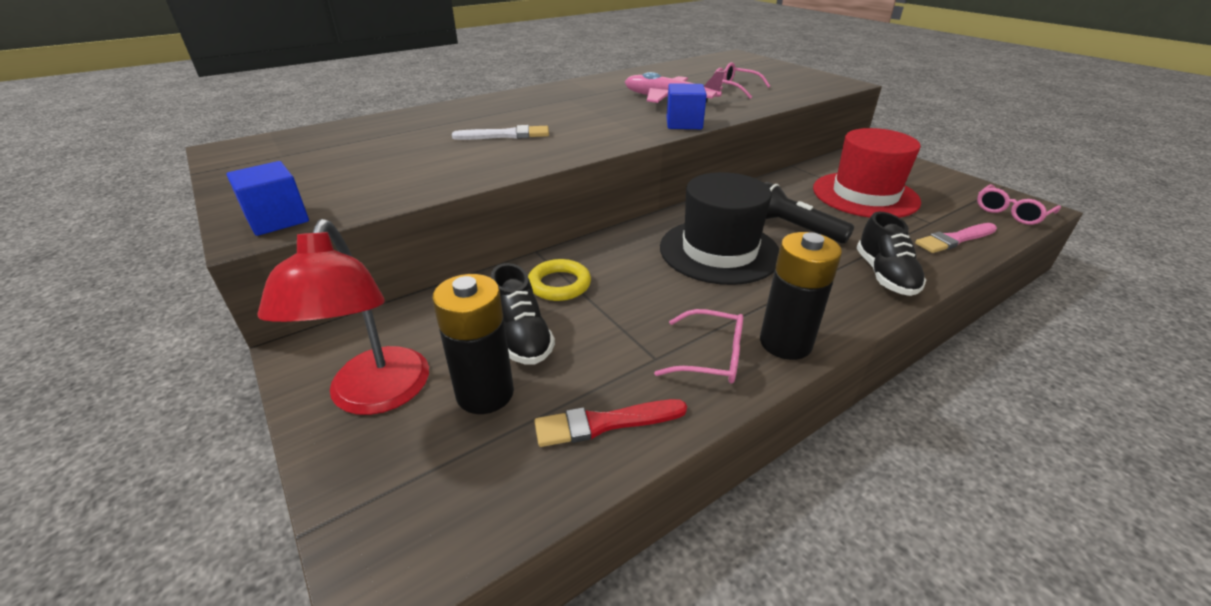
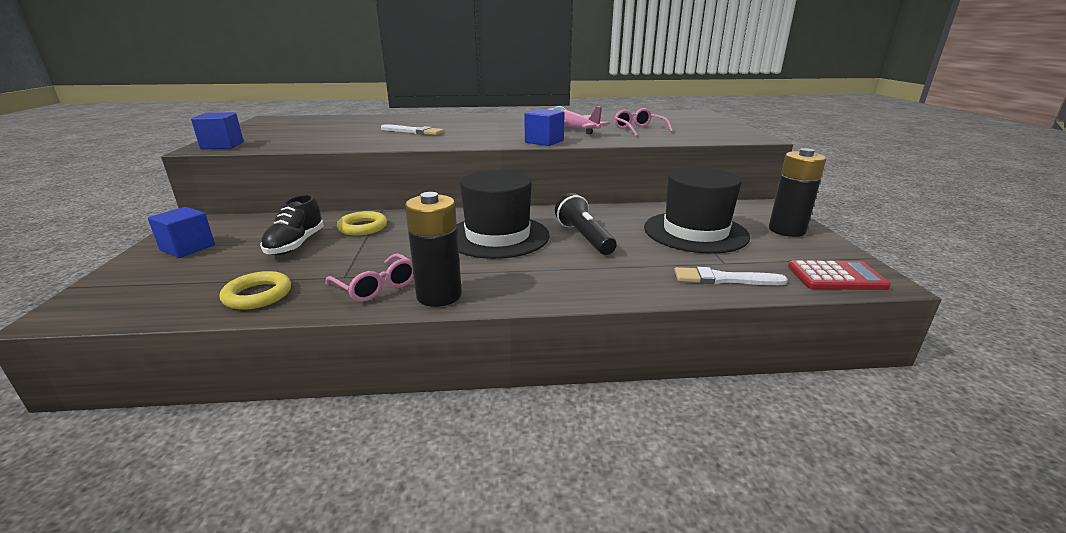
camera: 30 degrees right, 10 degrees down
red lamp [257,219,429,415] -> blue cube [148,207,215,258]
black battery [432,274,514,414] -> black battery moved to [769,148,826,237]
red brush [534,399,687,447] -> yellow ring [220,271,291,310]
red hat [813,128,921,218] -> black hat [644,167,750,254]
black shoe [856,211,926,296] -> none
pink brush [915,223,997,253] -> white brush [674,267,788,285]
pink glasses [977,184,1061,225] -> red calculator [788,260,891,290]

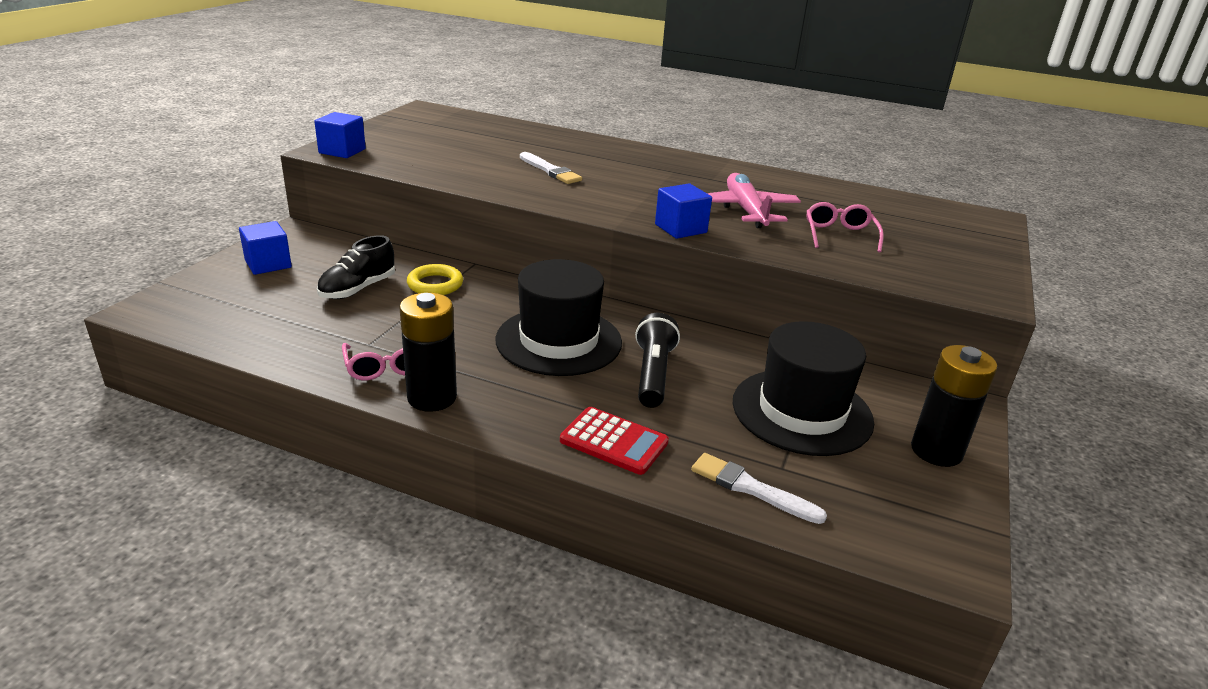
camera: 25 degrees right, 5 degrees up
yellow ring [220,271,291,310] -> none
red calculator [788,260,891,290] -> red calculator moved to [560,407,669,475]

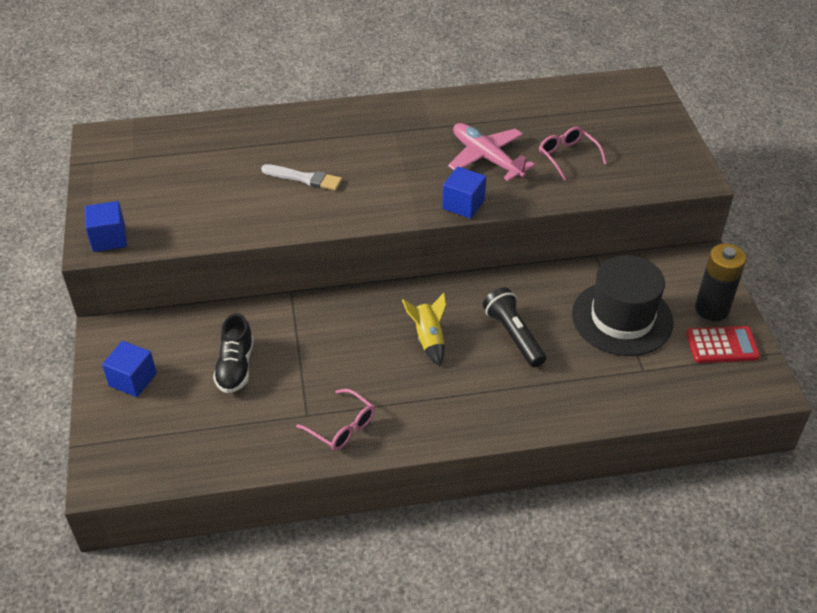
camera: 30 degrees left, 15 degrees up
black battery [399,293,457,412] -> none
yellow ring [407,264,463,295] -> none
black hat [495,259,622,376] -> yellow rocket [402,293,446,366]
red calculator [560,407,669,475] -> red calculator moved to [686,326,760,363]
white brush [691,453,827,524] -> none

